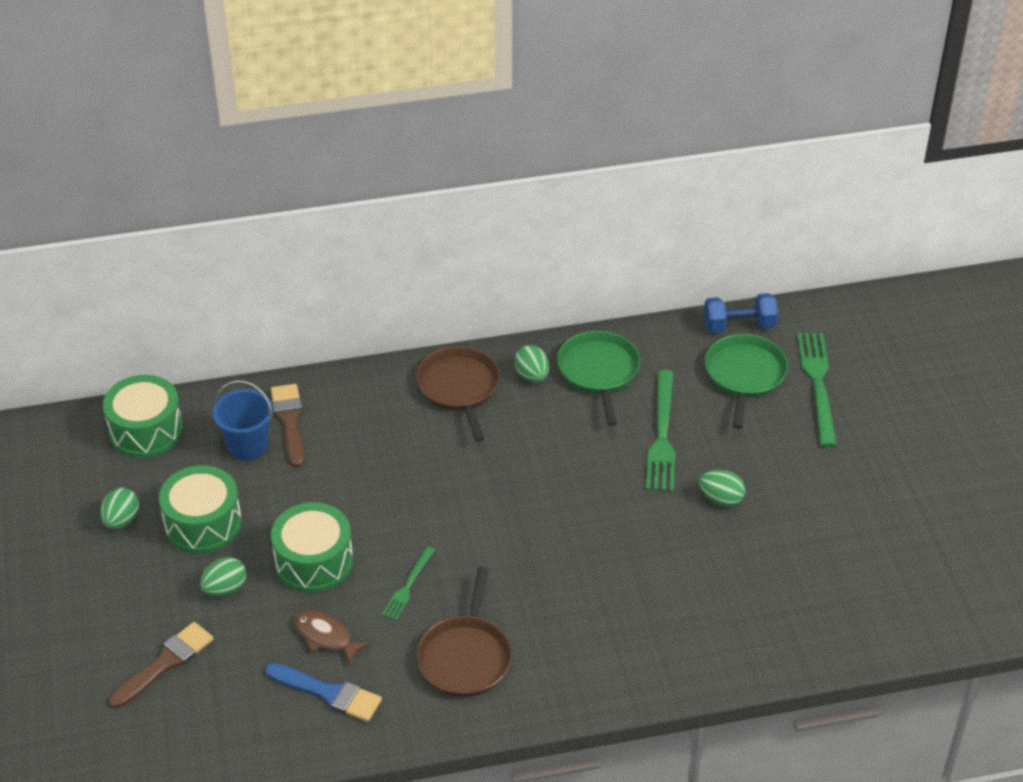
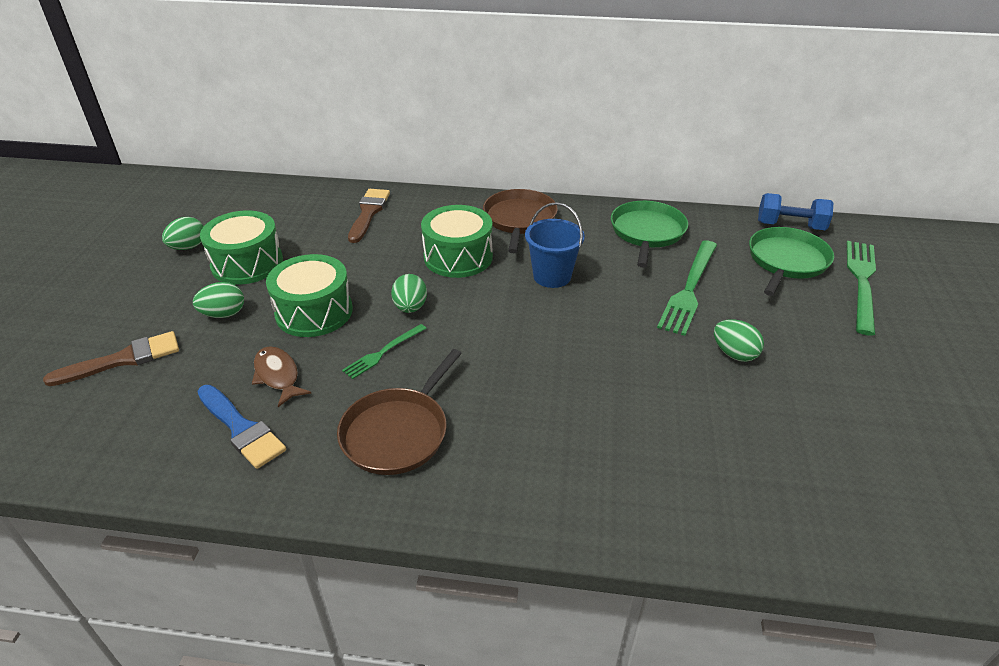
camera: 20 degrees right, 5 degrees down
green drum [103,375,183,458] -> green drum moved to [421,205,493,278]
blue bucket [213,380,273,461] -> blue bucket moved to [525,202,585,288]
green egg [514,345,549,382] -> green egg moved to [391,274,427,313]

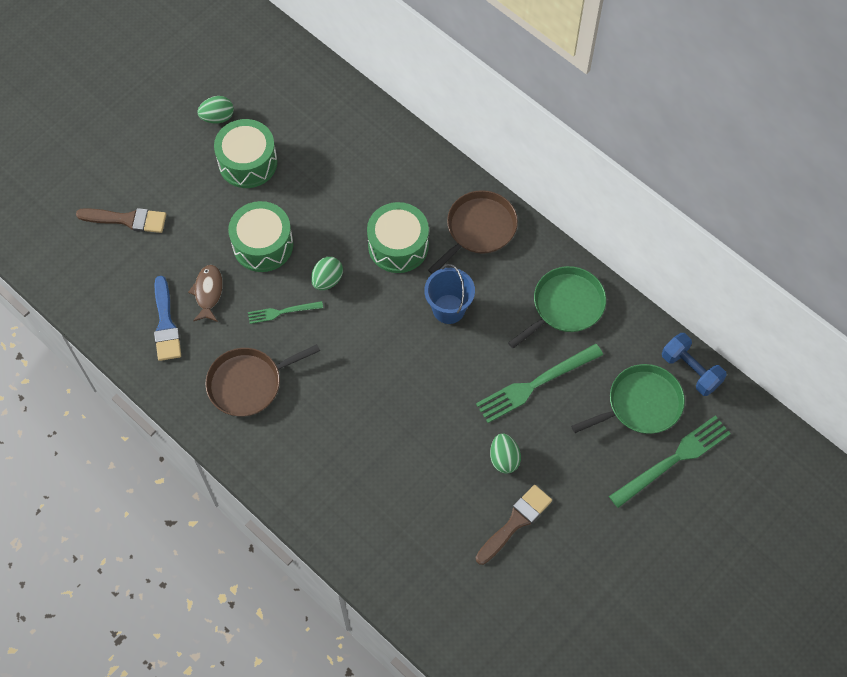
camera: 35 degrees right, 25 degrees up
green egg [193,282,244,318] -> none
brown brush [348,189,390,243] -> brown brush moved to [476,485,552,565]

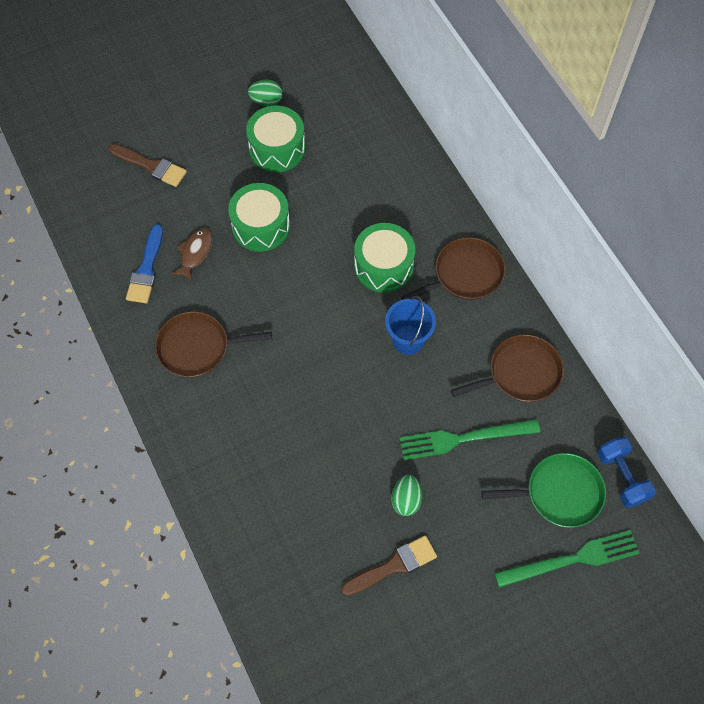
camera: 20 degrees right, 0 degrees up
green fork [248,301,323,324] -> none
green egg [311,257,343,290] -> none
green pan [508,266,606,348] -> brown pan [451,334,564,402]

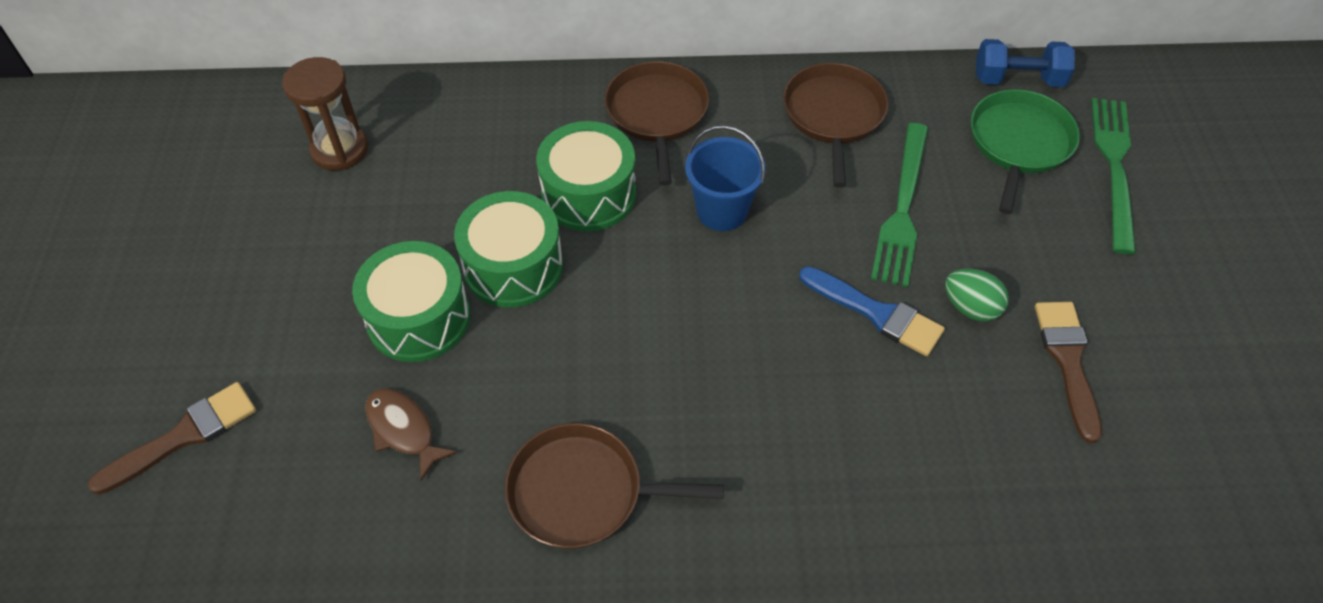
camera: 65 degrees left, 10 degrees down
blue brush [126,224,163,303] -> blue brush moved to [799,266,945,356]
brown pan [155,311,272,378] -> brown pan turned 75 degrees clockwise [504,423,724,548]
green drum [246,106,305,172] -> green drum moved to [454,191,563,308]
green egg [248,80,283,106] -> none
none -> brown hourglass [282,57,368,171]

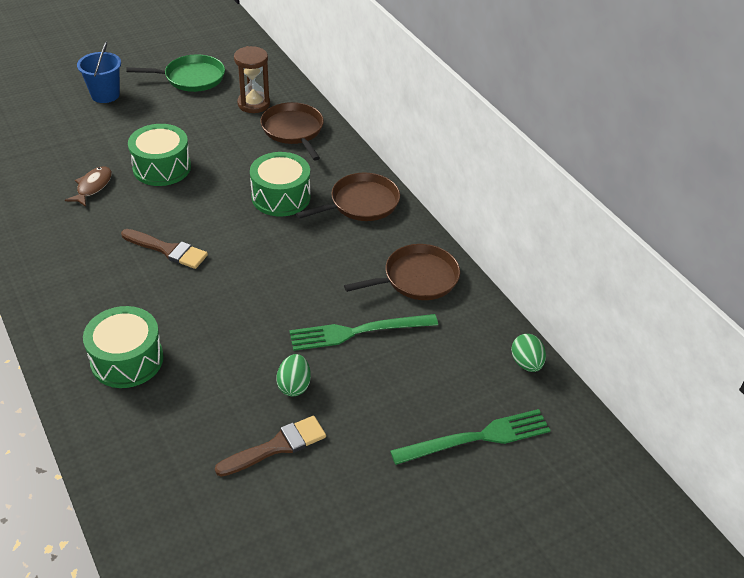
camera: 60 degrees right, 10 degrees down
brown brush [88,382,256,495] -> brown brush moved to [121,229,208,269]
green drum [454,191,563,308] -> green drum moved to [83,306,163,388]
brown pan [504,423,724,548] -> brown pan moved to [260,102,324,160]
blue bucket [685,125,766,231] -> blue bucket moved to [77,42,121,103]
blue brush [799,266,945,356] -> none
green pan [971,89,1080,214] -> green pan moved to [126,55,225,92]
blue dumbbell [976,39,1075,87] -> green egg [511,334,546,372]

